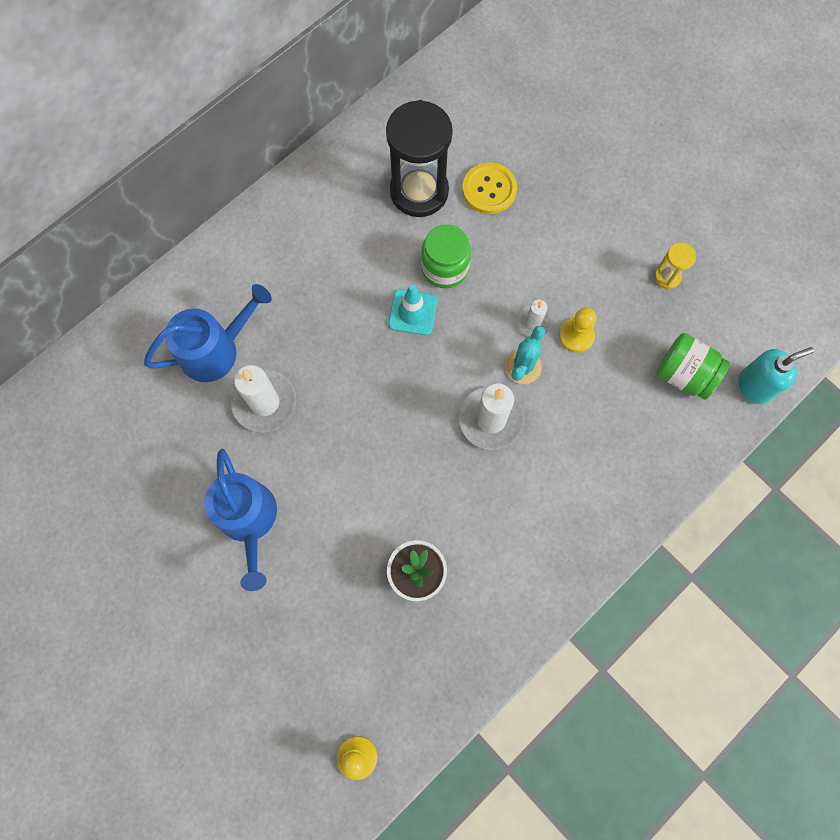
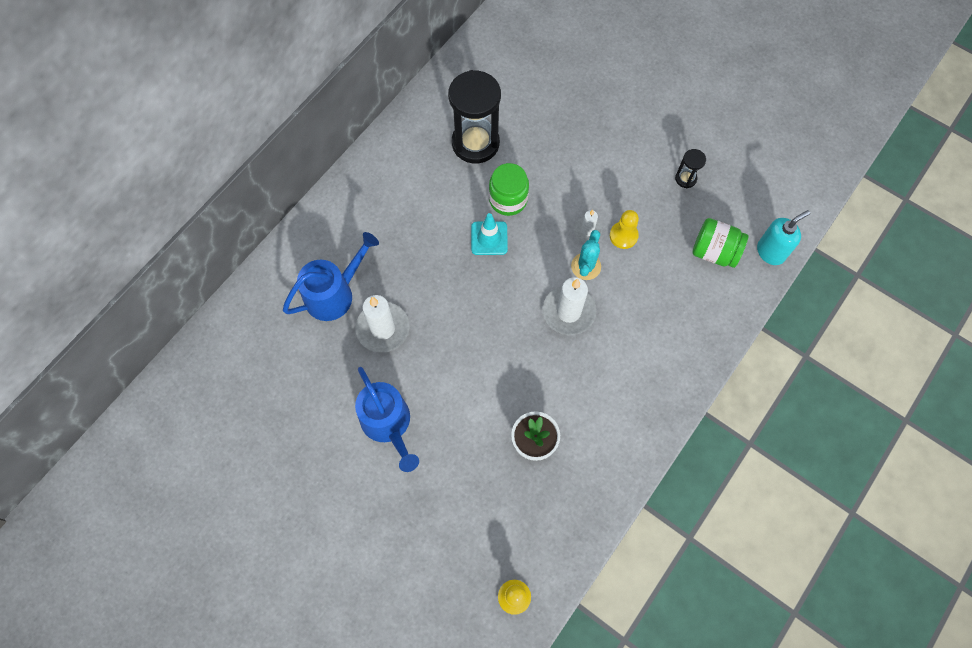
camera: 10 degrees left, 5 degrees down
yellow button [462,163,517,214] -> none
yellow hourglass [654,243,696,289] -> black hourglass [675,149,706,188]

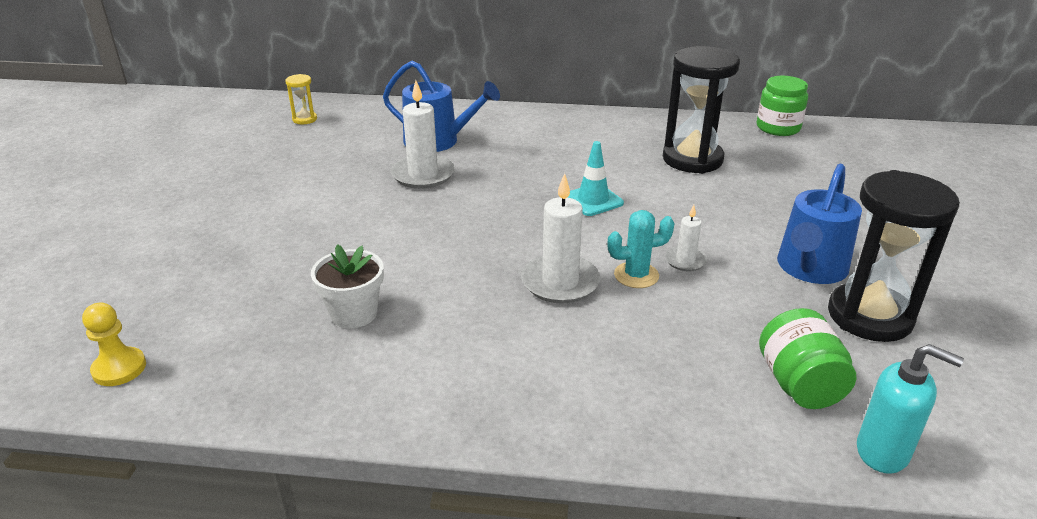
camera: 60 degrees right, 35 degrees down
blue watering can [355,367,419,472] -> blue watering can moved to [777,164,862,284]
green jar [489,163,529,216] -> green jar moved to [757,76,808,136]
yellow pawn [610,210,639,249] -> none
black hourglass [675,149,706,188] -> black hourglass [828,170,960,342], size x2.25
none -> yellow hourglass [285,74,317,124]

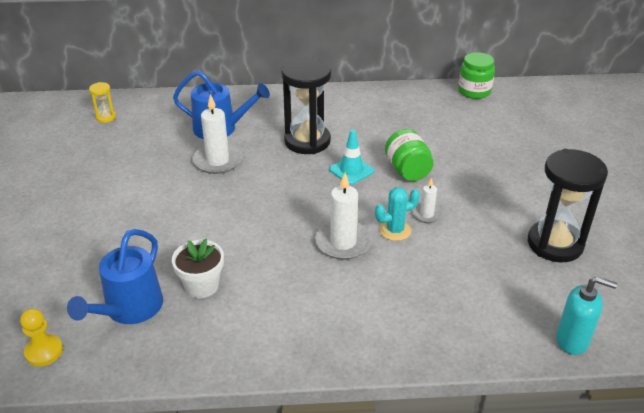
camera: 10 degrees left, 5 degrees up
black hourglass [663,46,740,174] -> black hourglass moved to [282,57,331,154]
green jar [759,308,856,409] -> green jar moved to [385,129,434,181]
blue watering can [777,164,862,284] -> blue watering can moved to [67,229,163,324]

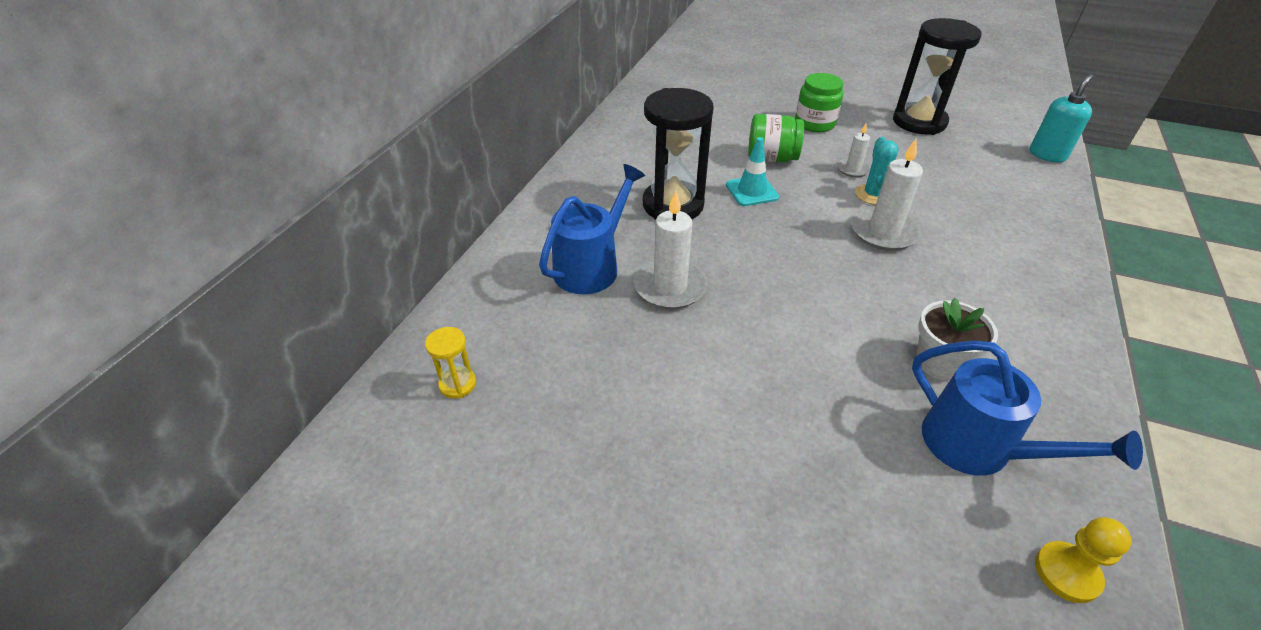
camera: 65 degrees left, 5 degrees up
green jar [458,52,495,99] -> green jar moved to [795,73,844,132]

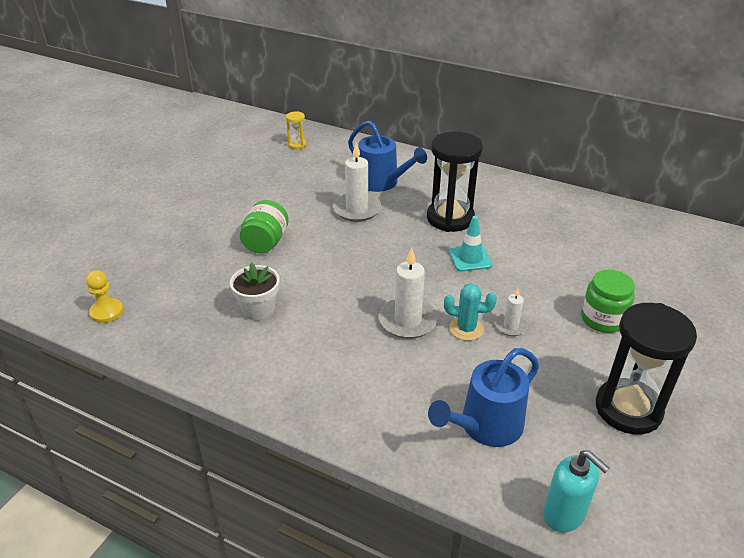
camera: 95 degrees right, 5 degrees down
green jar [748,114,804,162] -> green jar moved to [240,200,289,254]
blue watering can [912,341,1143,476] -> blue watering can moved to [428,348,539,447]

